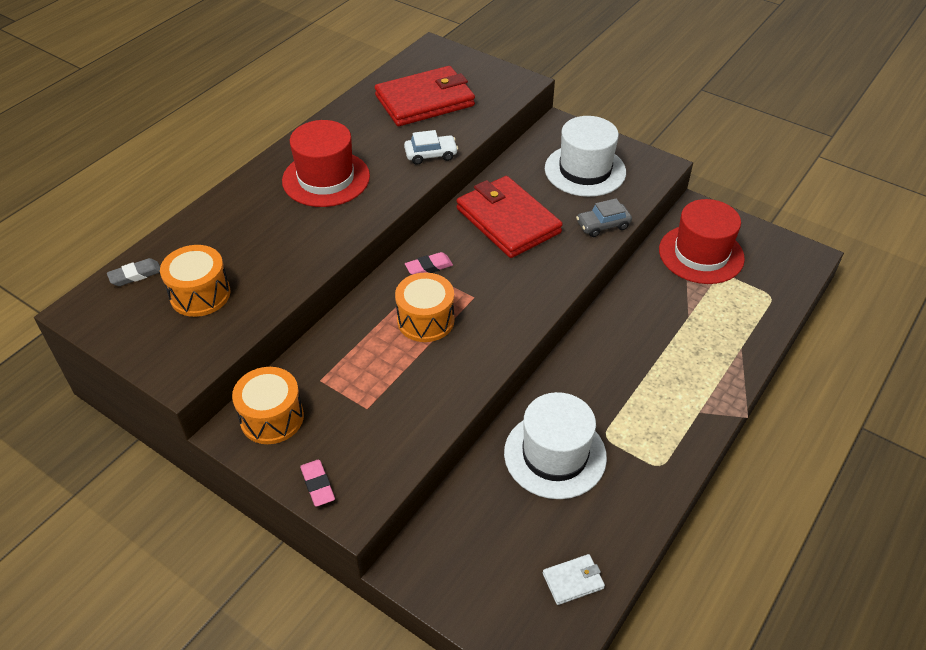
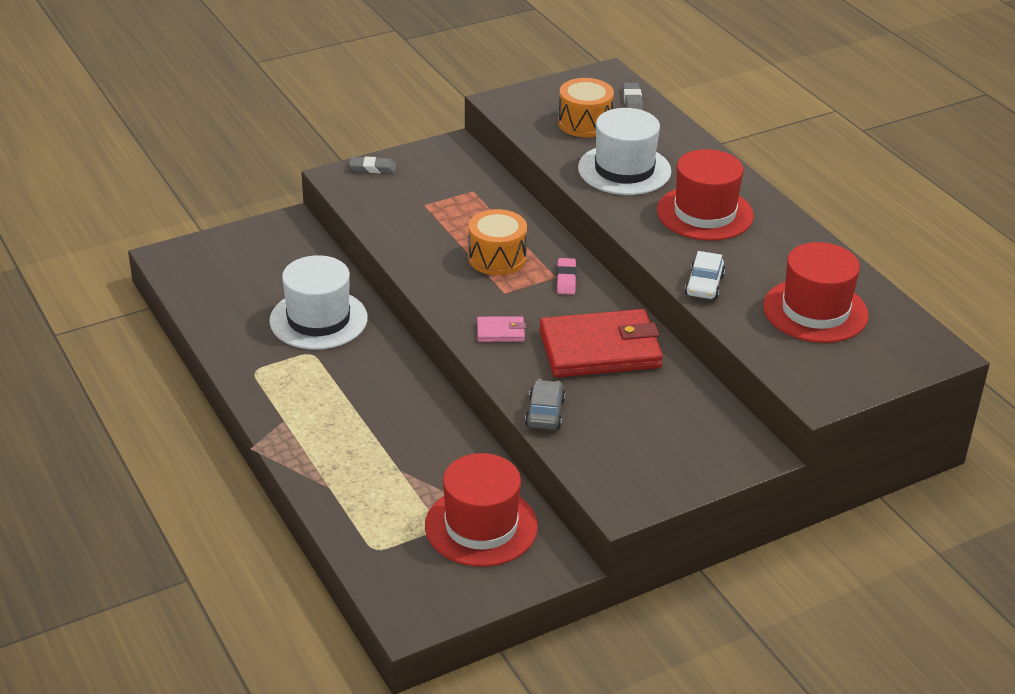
camera: 115 degrees right, 10 degrees down
orange drum [232,367,304,444] -> none
pink eraser [300,460,335,507] -> grey eraser [349,157,396,173]
red wallet [375,66,475,126] -> red hat [763,242,869,343]
white wallet [543,554,605,605] -> none
white hat [545,116,626,197] -> white hat moved to [578,108,671,195]
none -> pink wallet [477,316,526,342]

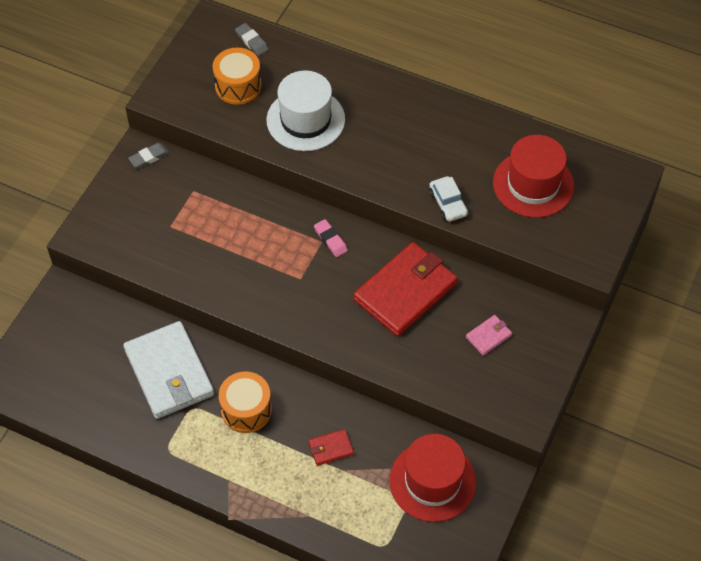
camera: 35 degrees left, 20 degrees up
white hat [269,255,368,350] -> white wallet [123,321,214,419]
grey eraser [349,157,396,173] -> grey eraser moved to [128,143,170,168]
orange drum [468,209,527,275] -> orange drum moved to [219,372,272,433]
pink wallet [477,316,526,342] -> pink wallet moved to [466,315,512,356]
grey car [525,379,565,430] -> none
red hat [657,149,754,241] -> none
none -> red wallet [308,429,354,466]

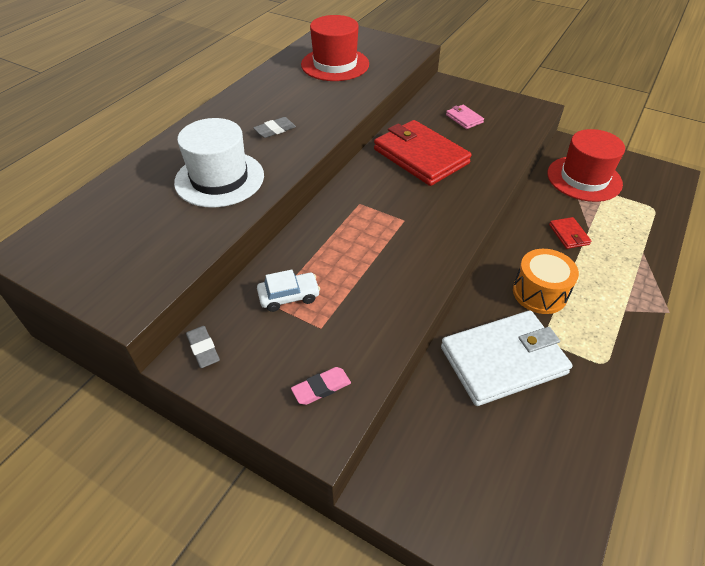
camera: 85 degrees left, 10 degrees down
orange drum [213,47,262,105] -> none
grey eraser [235,23,269,56] -> grey eraser moved to [253,117,296,138]
pink eraser [314,219,348,257] -> pink eraser moved to [291,367,351,405]
white car [429,176,468,222] -> white car moved to [257,270,320,312]

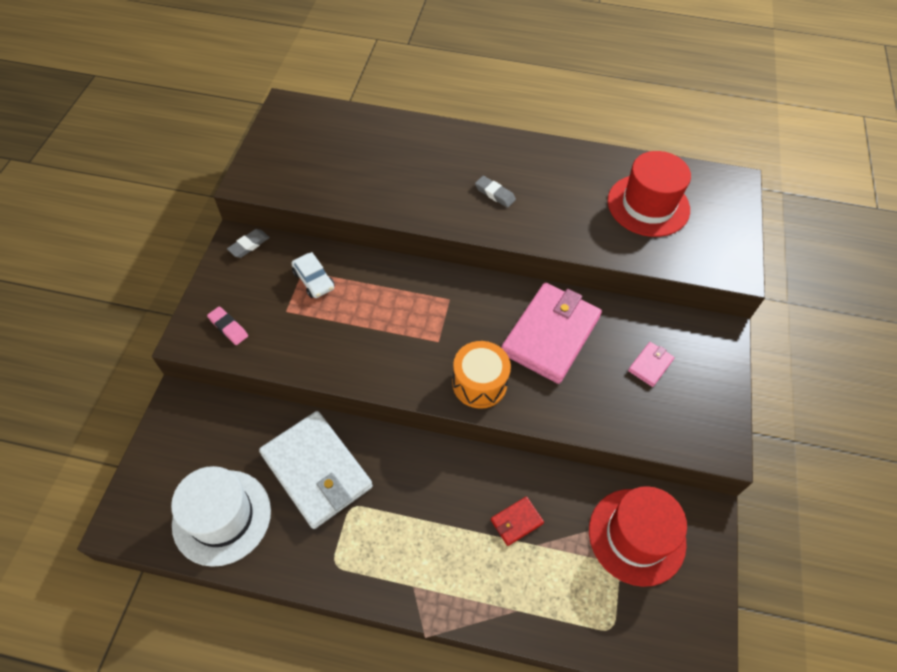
camera: 70 degrees right, 10 degrees up
white hat [174,118,264,208] -> white hat moved to [171,466,271,567]
red wallet [374,120,472,186] -> pink wallet [501,283,602,384]
orange drum [513,249,579,314] -> orange drum moved to [452,341,511,409]

